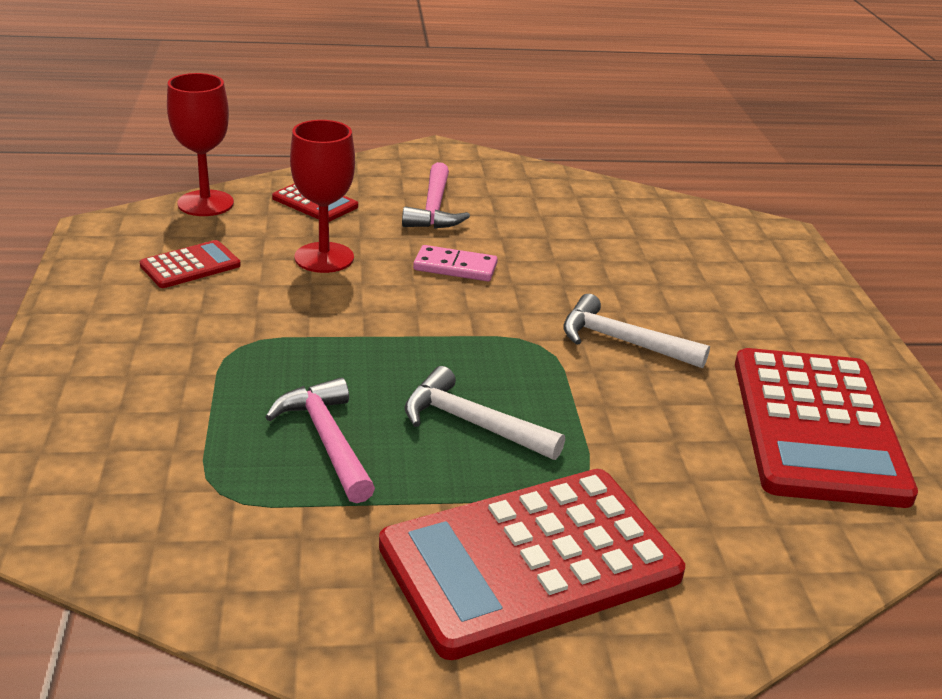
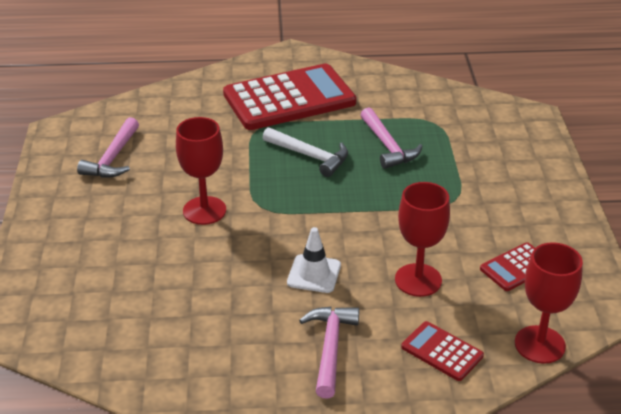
camera: 175 degrees left, 5 degrees up
pink domino [413,245,498,281] -> white traffic cone [287,227,341,293]
white hammer [563,294,710,368] -> red goblet [176,117,226,225]
red calculator [735,348,918,508] -> pink hammer [77,117,139,178]

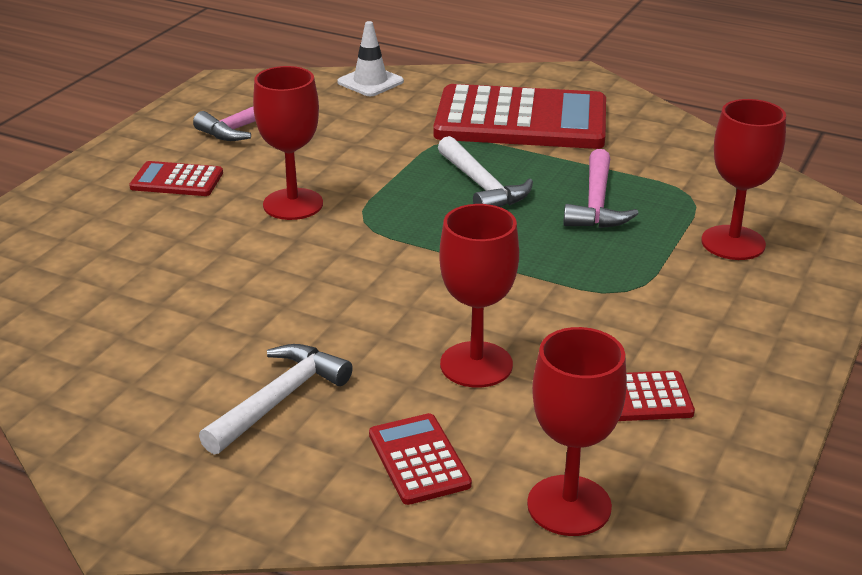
camera: 30 degrees right, 5 degrees down
white traffic cone [287,227,341,293] -> white traffic cone moved to [338,21,404,96]
pink hammer [299,307,359,399] -> white hammer [199,344,353,455]
none -> red calculator [129,161,223,196]
none -> red goblet [701,99,786,260]

